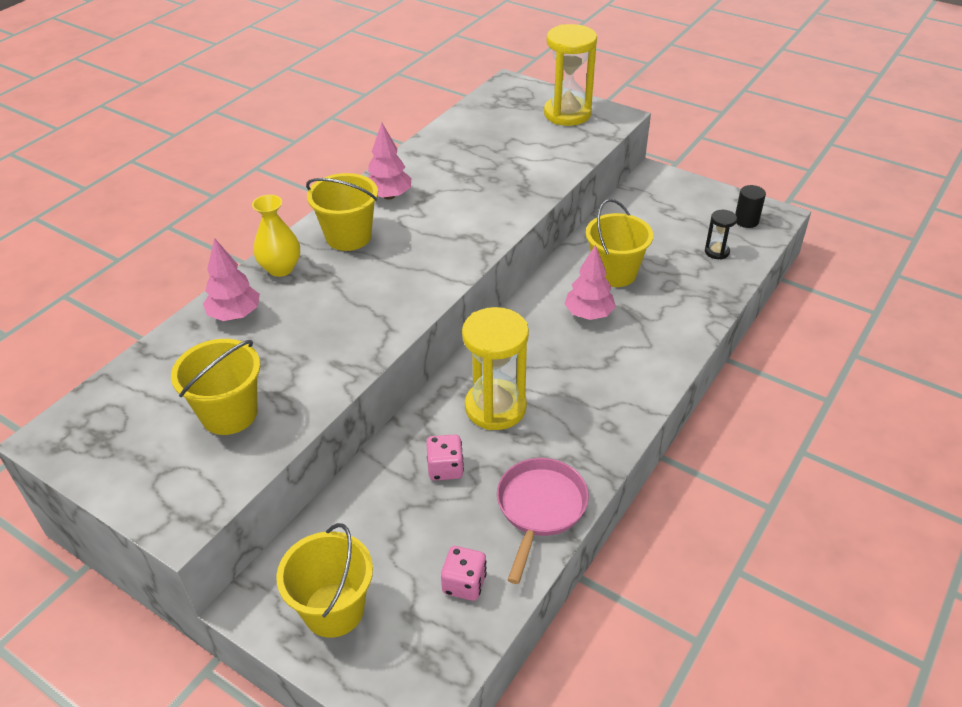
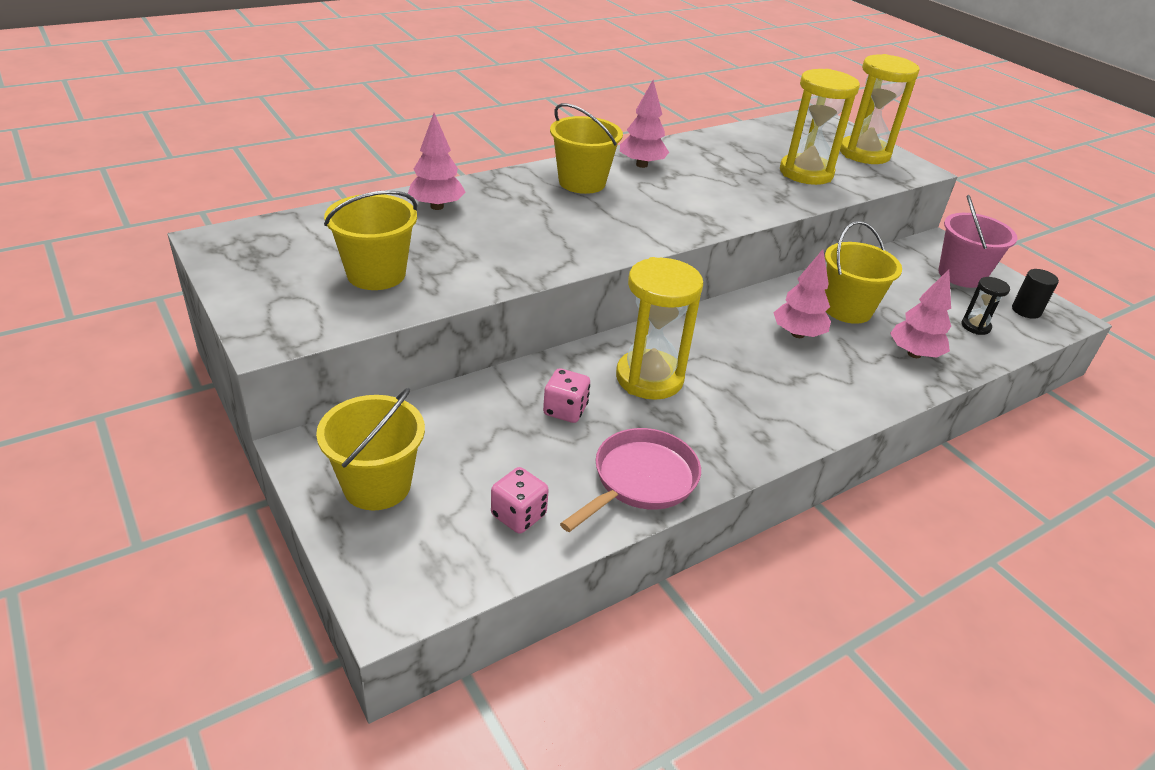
camera: 20 degrees right, 5 degrees down
yellow vase [252,195,300,277] -> none
none -> yellow hourglass [780,69,860,185]
none -> pink tree [890,269,951,358]
none -> pink bucket [938,195,1018,288]

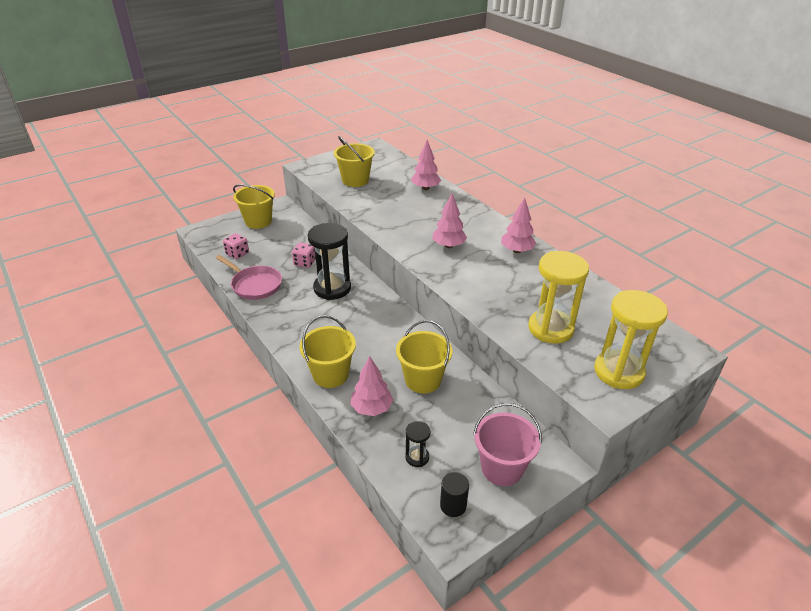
camera: 90 degrees right, 0 degrees up
yellow bucket [550,103,623,194] -> yellow bucket moved to [300,315,356,388]
yellow hourglass [616,257,703,400] -> black hourglass [308,223,351,300]
pink tree [773,249,831,338] -> pink tree moved to [432,194,467,248]

